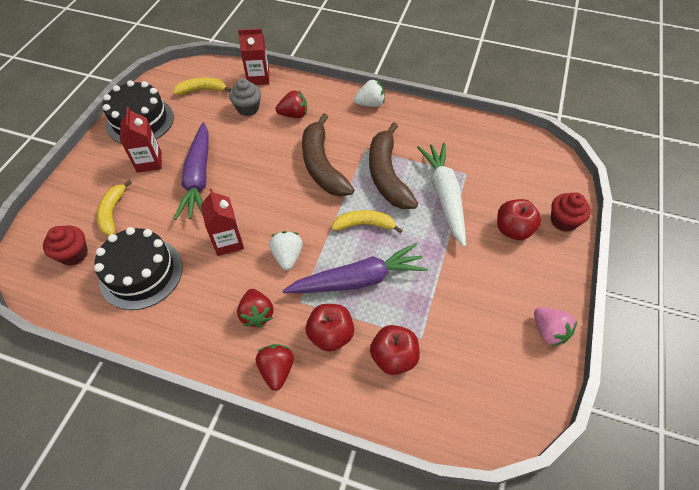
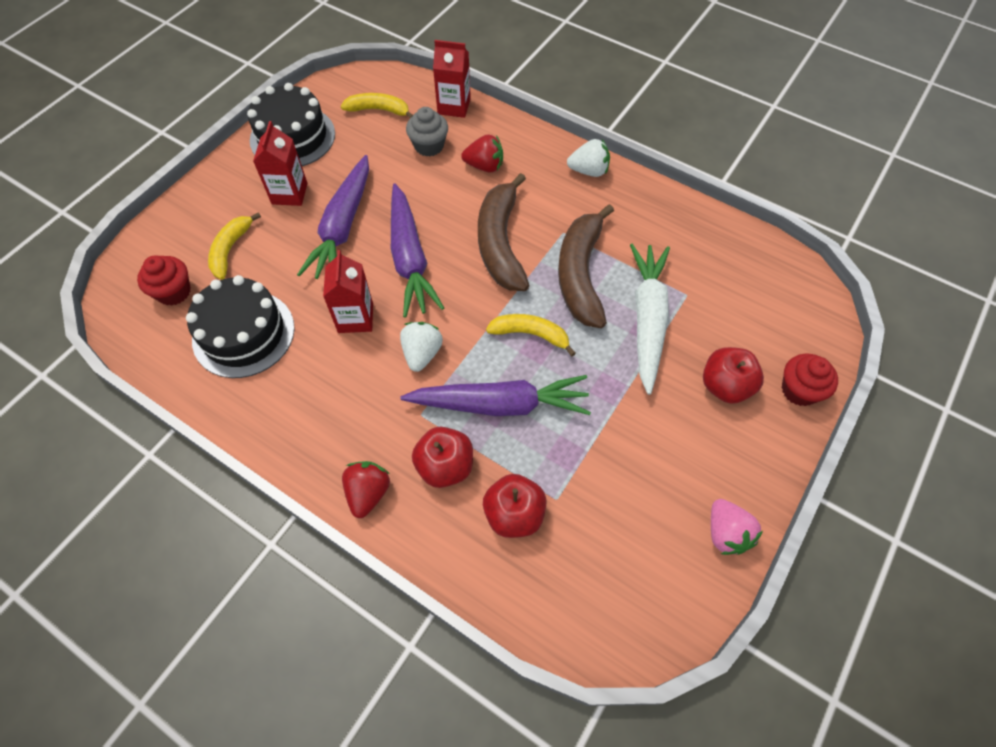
camera: 15 degrees right, 5 degrees up
red strawberry [237,289,274,328] -> none
none -> purple carrot [391,184,444,318]

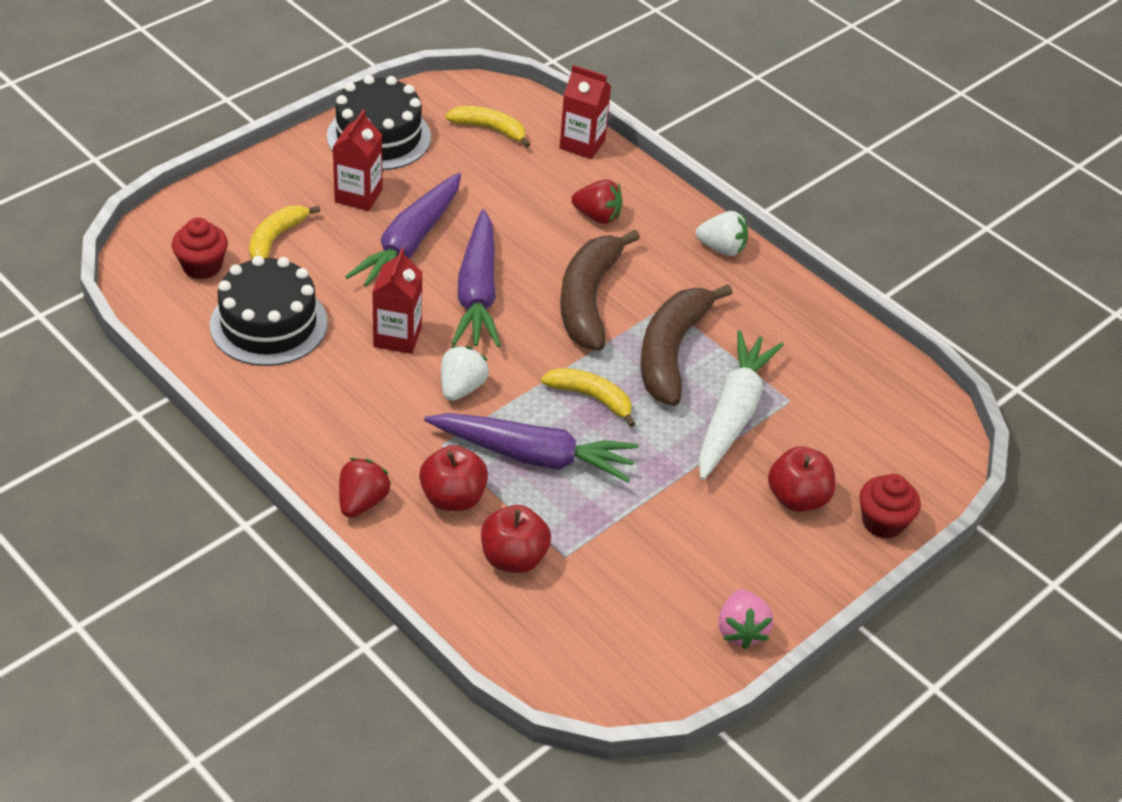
camera: 10 degrees right, 15 degrees down
grey cupcake [406,107,448,156] -> none

